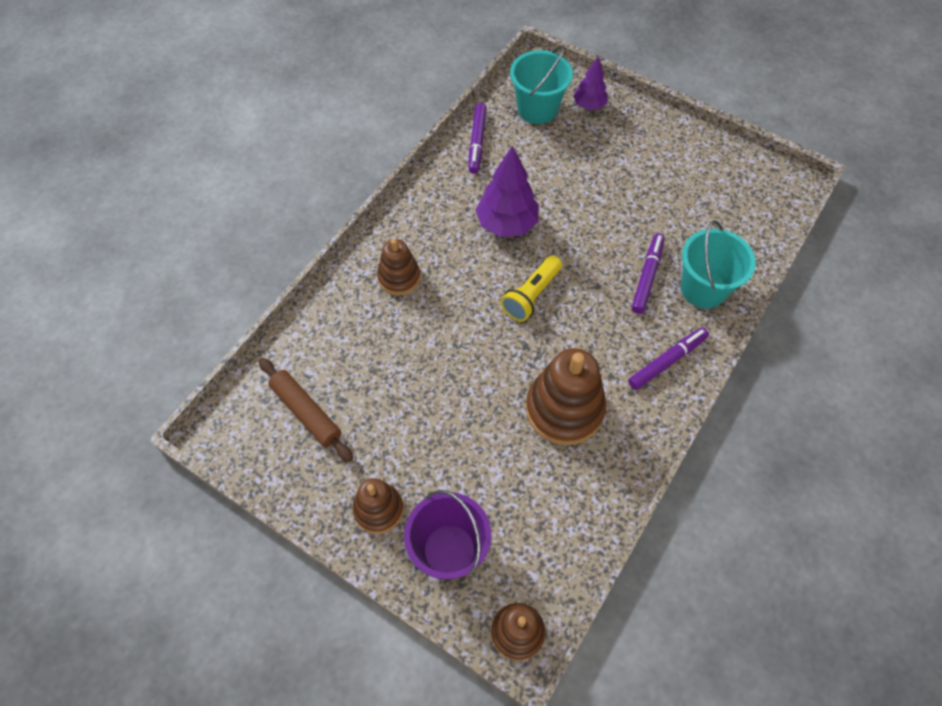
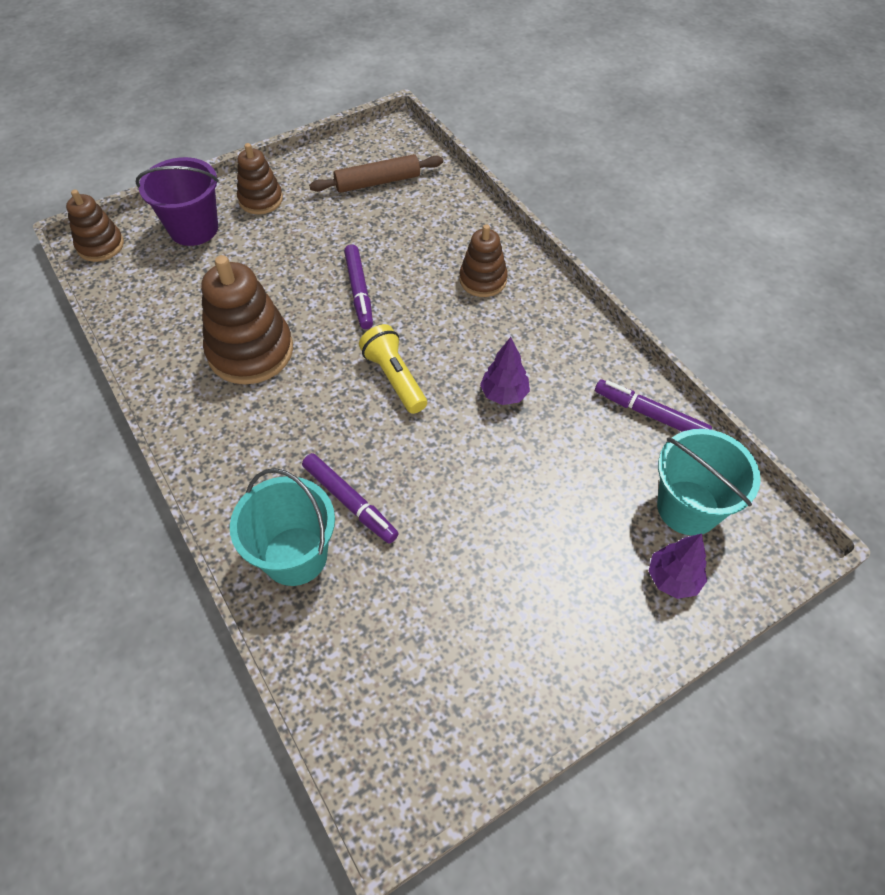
camera: 115 degrees right, 5 degrees down
purple tree [476,146,539,237] -> purple tree [480,337,530,405], size x0.61
purple marker [628,327,709,390] -> purple marker moved to [344,244,373,329]

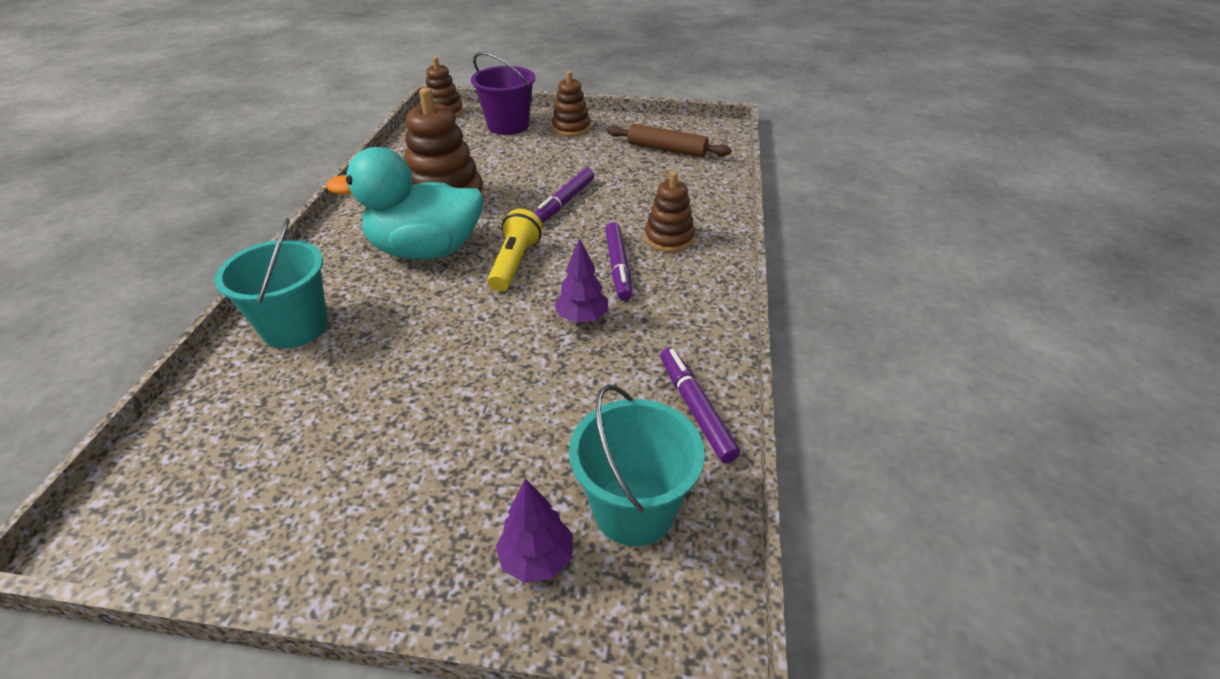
camera: 40 degrees right, 15 degrees down
purple marker [302,453,399,544] -> purple marker moved to [605,222,632,301]
none -> turquoise duck [326,147,484,260]

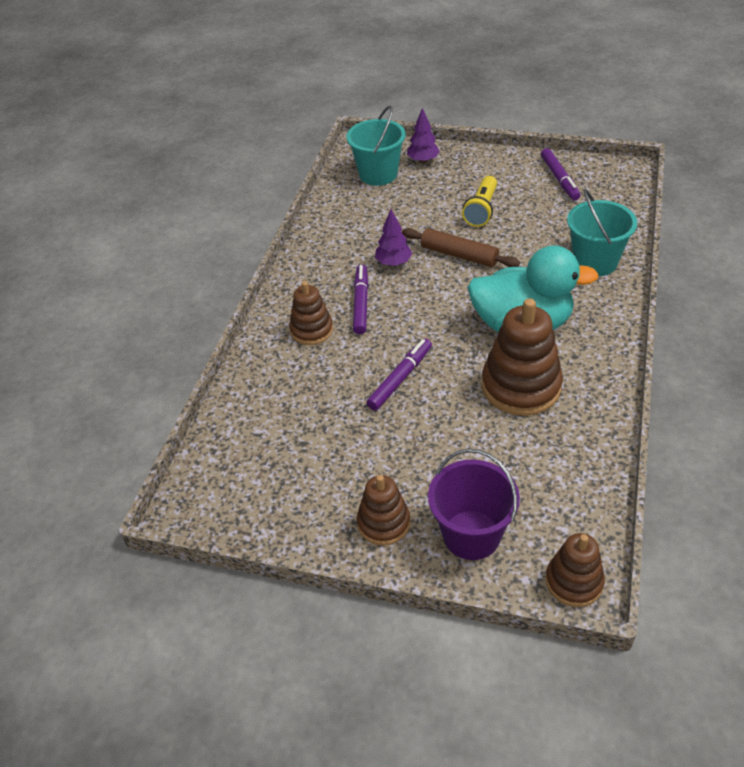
camera: 170 degrees left, 5 degrees up
yellow flashlight [488,209,543,292] -> yellow flashlight moved to [462,176,497,227]
brown rolling pin [607,124,731,157] -> brown rolling pin moved to [402,228,520,267]
purple marker [660,348,740,463] -> purple marker moved to [541,148,581,200]

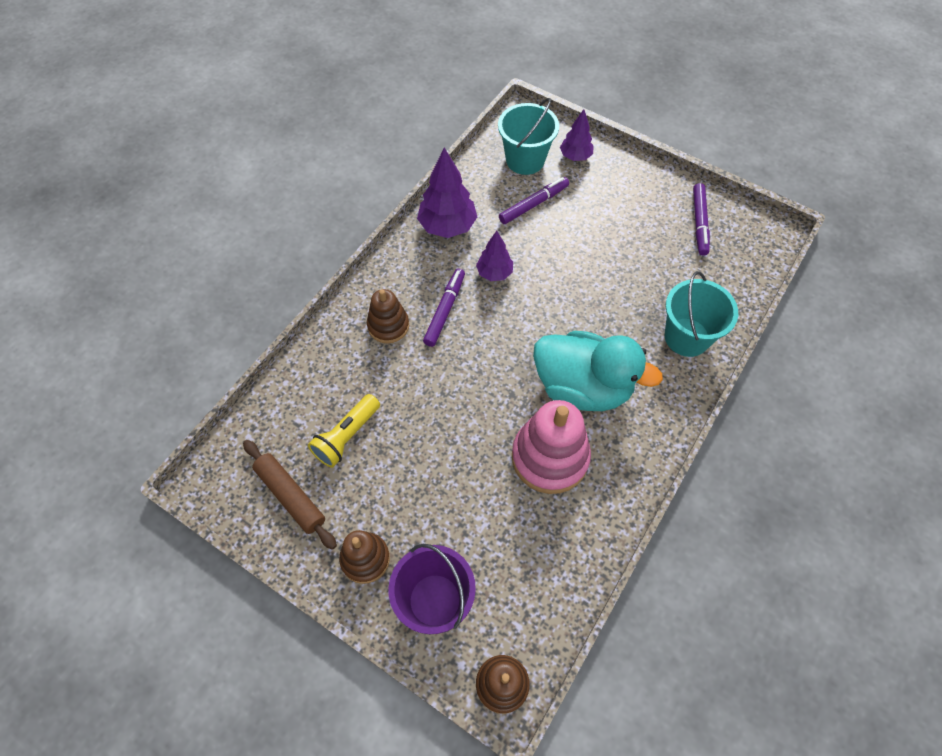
camera: 15 degrees right, 15 degrees up
purple marker [366,338,432,411] -> purple marker moved to [499,177,569,224]
brown rolling pin [402,228,520,267] -> brown rolling pin moved to [243,440,337,550]
yellow flashlight [462,176,497,227] -> yellow flashlight moved to [308,394,380,468]
brown stacking toy [482,298,563,416] -> pink stacking toy [512,400,591,494]
none -> purple tree [417,148,477,238]

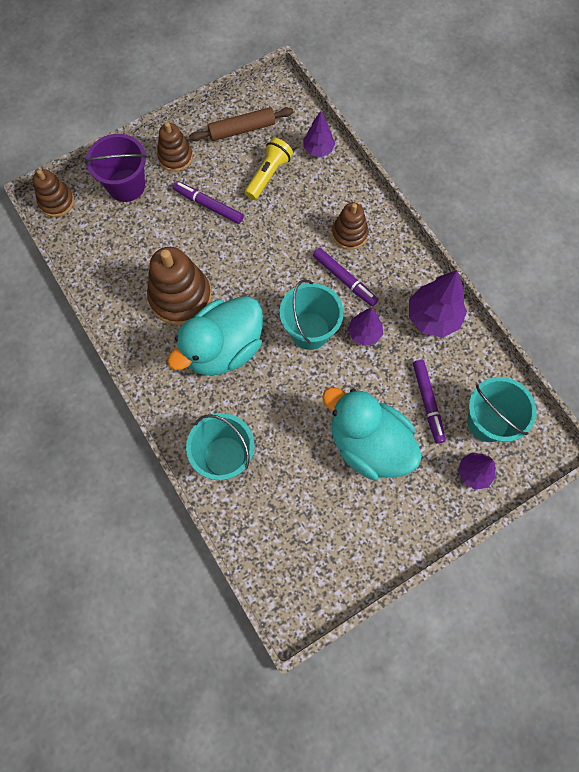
camera: 115 degrees right, 10 degrees up
yellow flashlight [308,394,380,468] -> yellow flashlight turned 60 degrees clockwise [245,138,293,200]
pink stacking toy [512,400,591,494] -> brown stacking toy [147,247,212,325]
purple marker [693,183,710,256] -> purple marker moved to [173,181,243,224]
none -> turquoise bucket [280,279,344,350]
none -> purple tree [303,111,335,157]
none -> turquoise duck [322,388,422,481]

